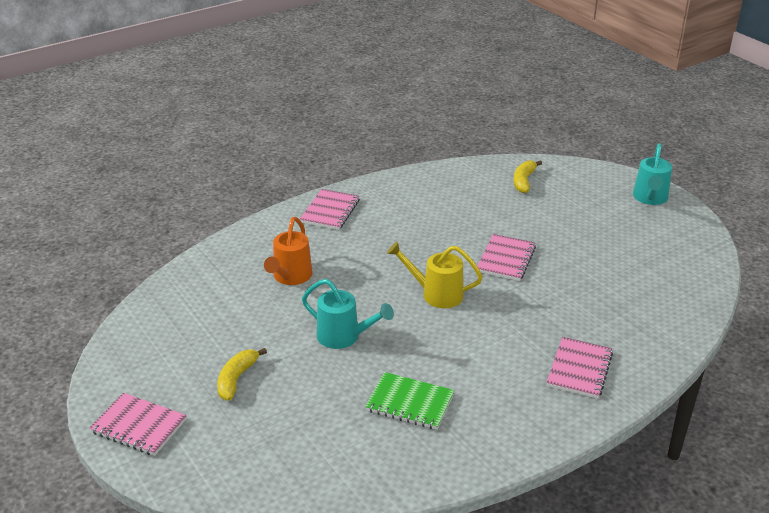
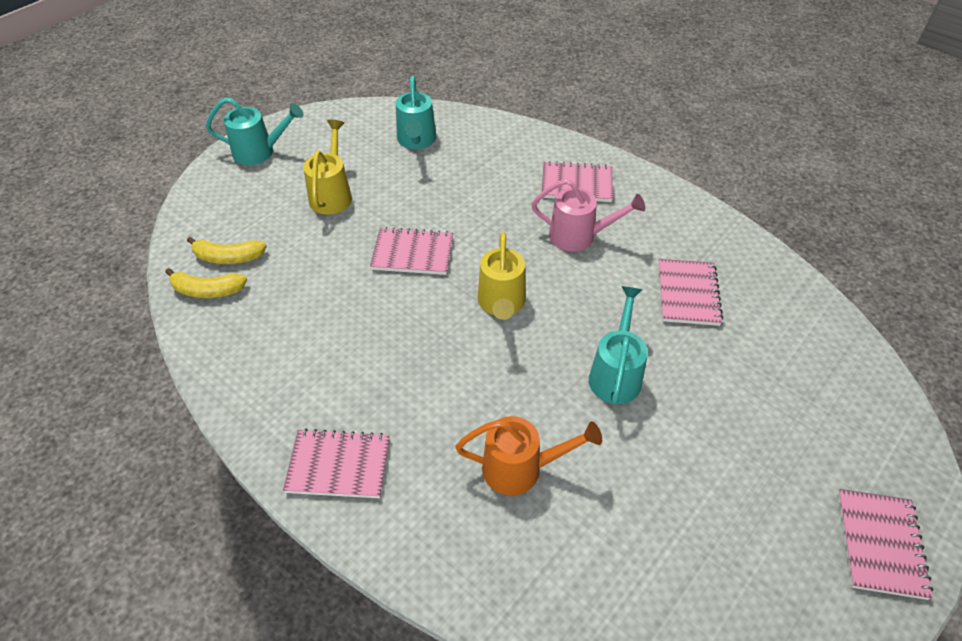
camera: 105 degrees left, 15 degrees up
yellow banana [217,348,267,401] -> yellow banana moved to [165,268,247,298]
green notebook [365,372,454,430] -> pink notebook [658,259,723,326]
none -> yellow watering can [303,120,352,215]
none -> turquoise watering can [396,76,436,149]
none -> pink watering can [532,179,645,252]

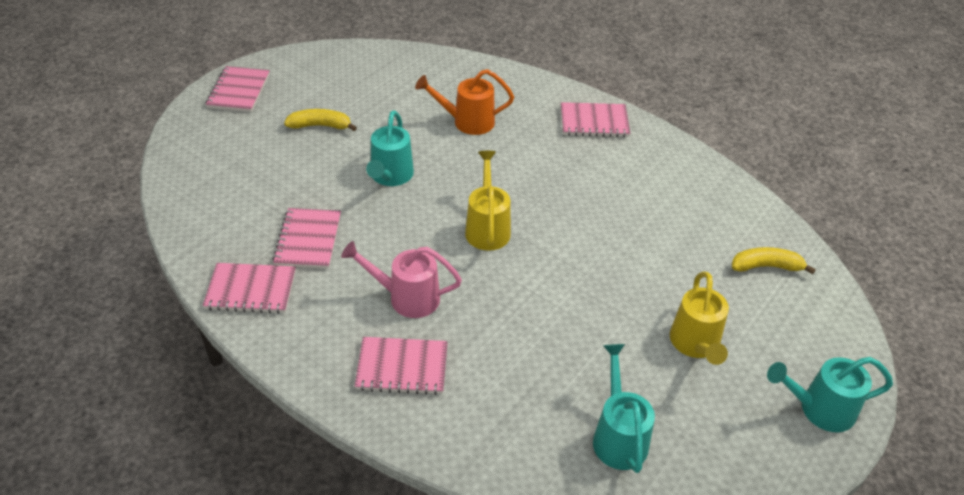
camera: 175 degrees right, 5 degrees down
yellow banana [165,268,247,298] -> yellow banana moved to [284,109,357,131]
pink notebook [370,227,453,275] -> pink notebook moved to [203,263,296,314]

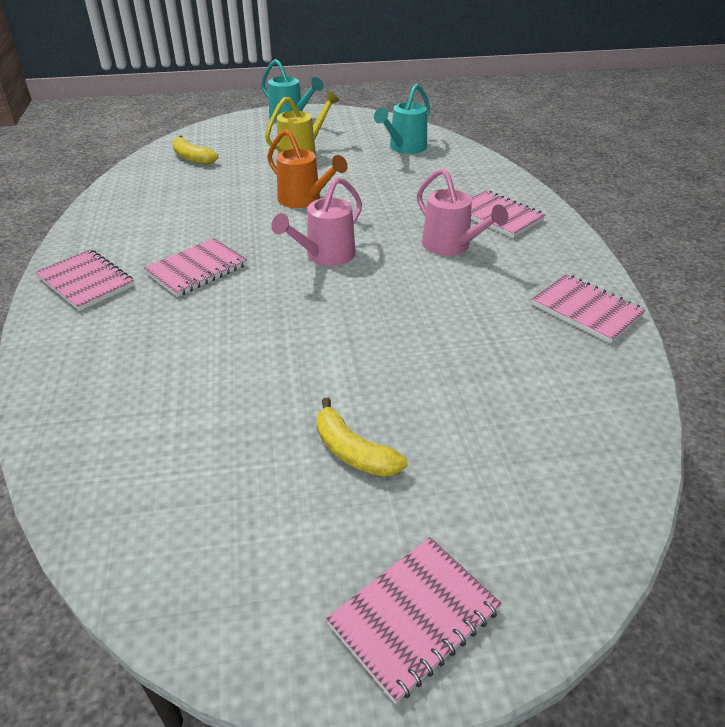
camera: 135 degrees left, 5 degrees down
pink notebook [272,208,341,269] -> pink notebook moved to [144,238,247,297]
turquoise watering can [366,110,414,186] -> none
orange watering can [415,69,514,135] -> orange watering can moved to [267,129,348,208]
yellow watering can [465,151,511,251] -> pink watering can [271,177,362,266]

